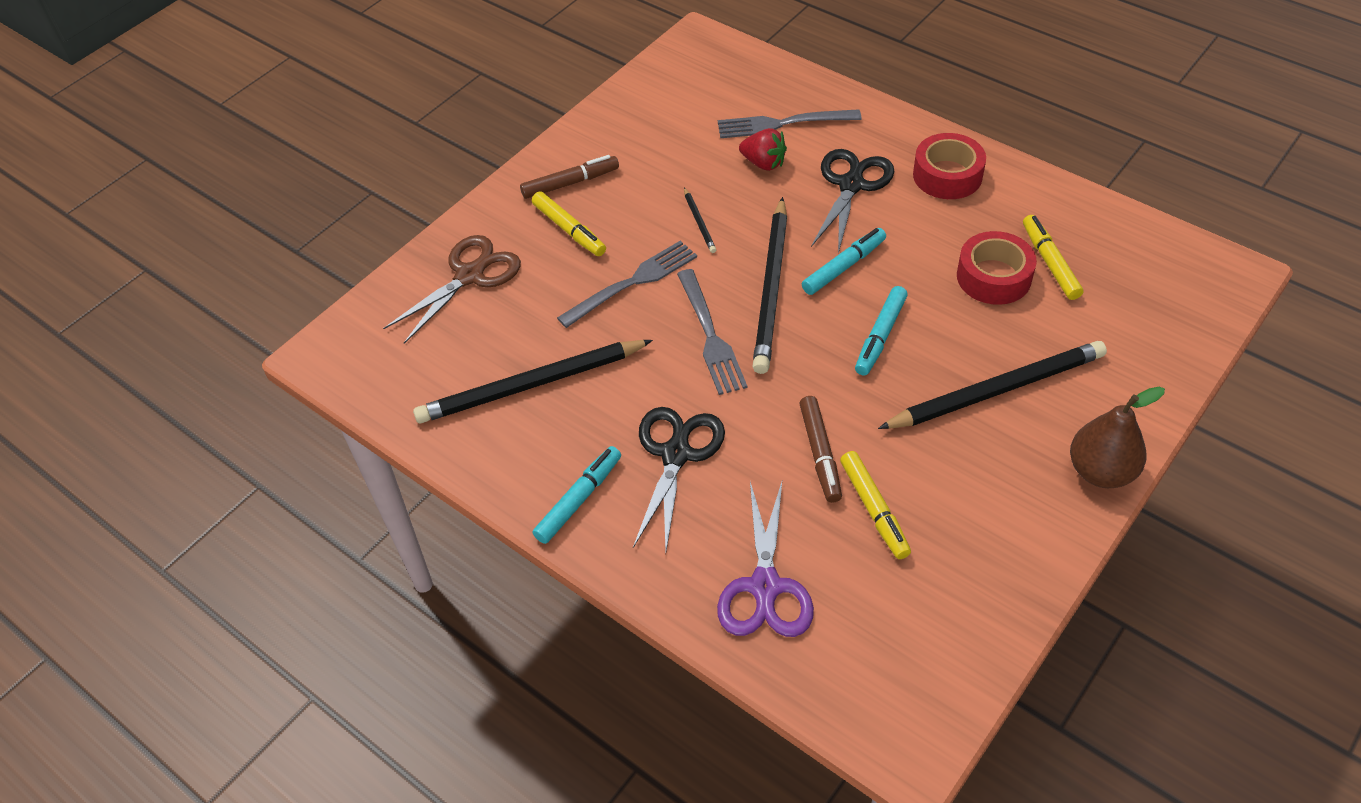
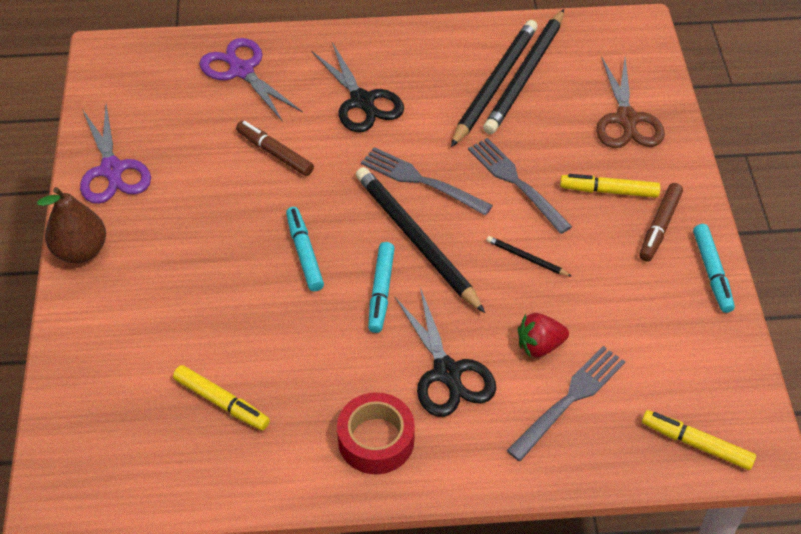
camera: 135 degrees right, 0 degrees up
turquoise marker [532,446,621,544] -> turquoise marker moved to [693,224,735,313]
grey fork [557,241,697,328] -> grey fork turned 135 degrees clockwise [468,138,572,234]
yellow marker [840,451,911,559] -> yellow marker moved to [642,410,756,470]
black pencil [878,341,1107,429] -> black pencil moved to [483,9,564,134]
red tape [957,231,1037,305] -> none
none -> purple scissors [80,104,151,204]

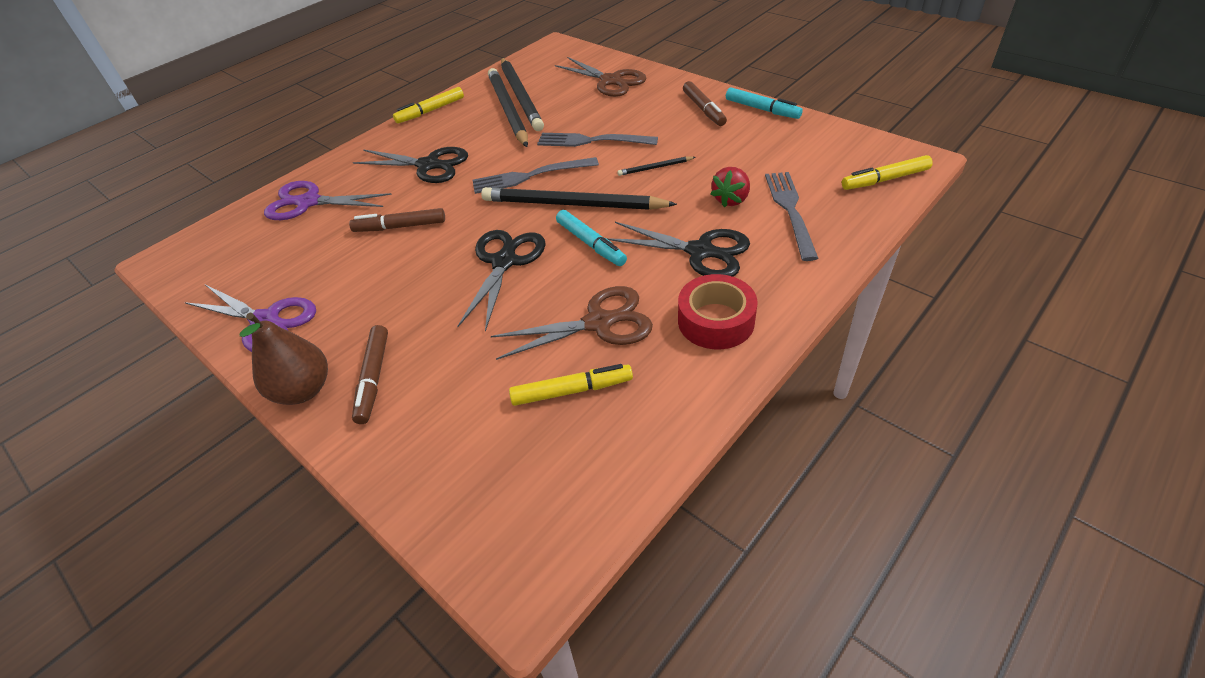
camera: 40 degrees left, 5 degrees down
turquoise marker [286,207,324,291] -> black scissors [457,230,546,332]
yellow marker [560,174,661,198] -> yellow marker moved to [393,87,464,124]
none -> brown marker [352,325,388,424]
none -> brown scissors [491,286,653,360]

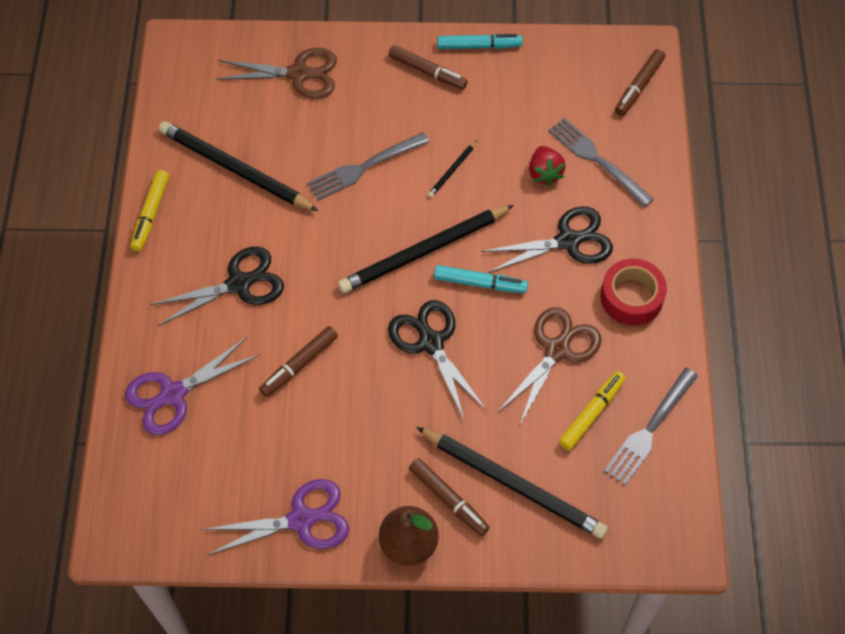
camera: 45 degrees left, 15 degrees up
grey fork [472,157,599,194] -> grey fork moved to [604,368,698,486]
black pencil [501,58,544,131] -> black pencil moved to [416,427,608,539]
yellow marker [842,155,933,190] -> brown marker [615,49,665,116]

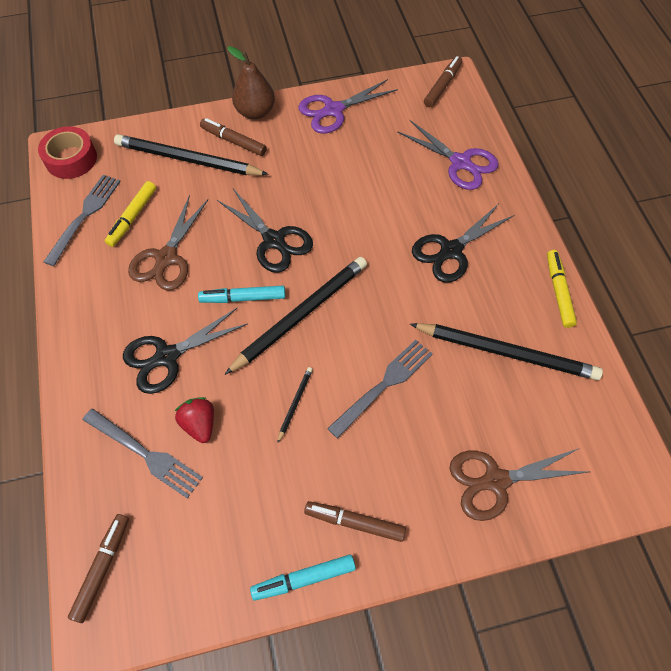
camera: 165 degrees right, 0 degrees up
purple scissors [125,337,260,435] -> purple scissors turned 90 degrees clockwise [397,120,499,190]
brown marker [259,326,338,397] -> brown marker moved to [424,56,462,107]
red tape [600,259,667,325] -> red tape moved to [38,126,97,179]

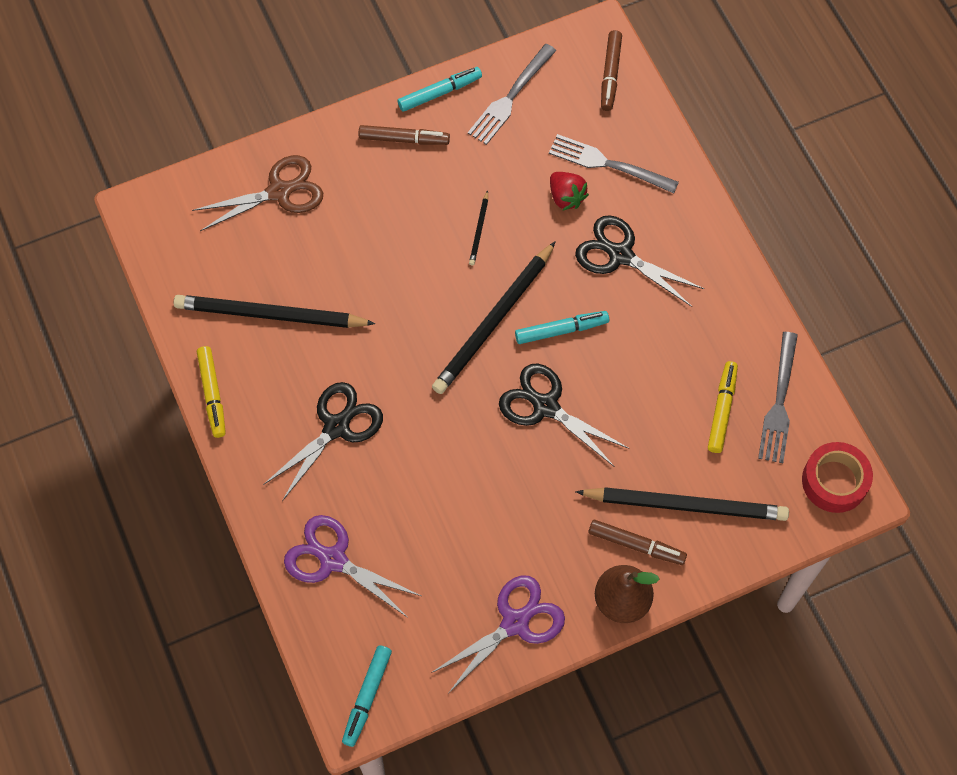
camera: 170 degrees right, 5 degrees up
black scissors [123,308,247,394] -> black scissors turned 105 degrees counterclockwise [575,215,704,307]
brown scissors [128,195,208,291] -> none
grey fork [327,340,433,438] -> grey fork moved to [468,44,556,145]
brown marker [424,56,462,107] -> turquoise marker [342,645,392,747]

